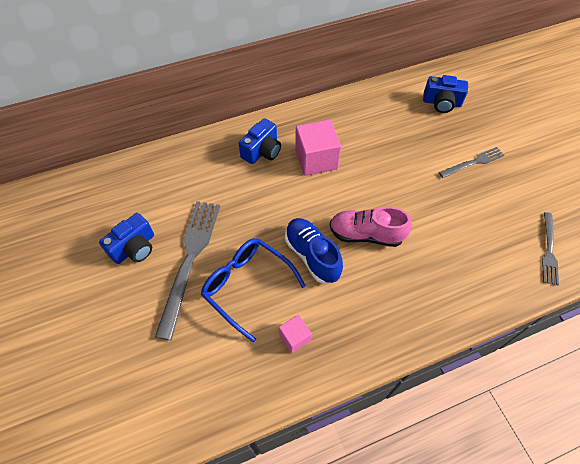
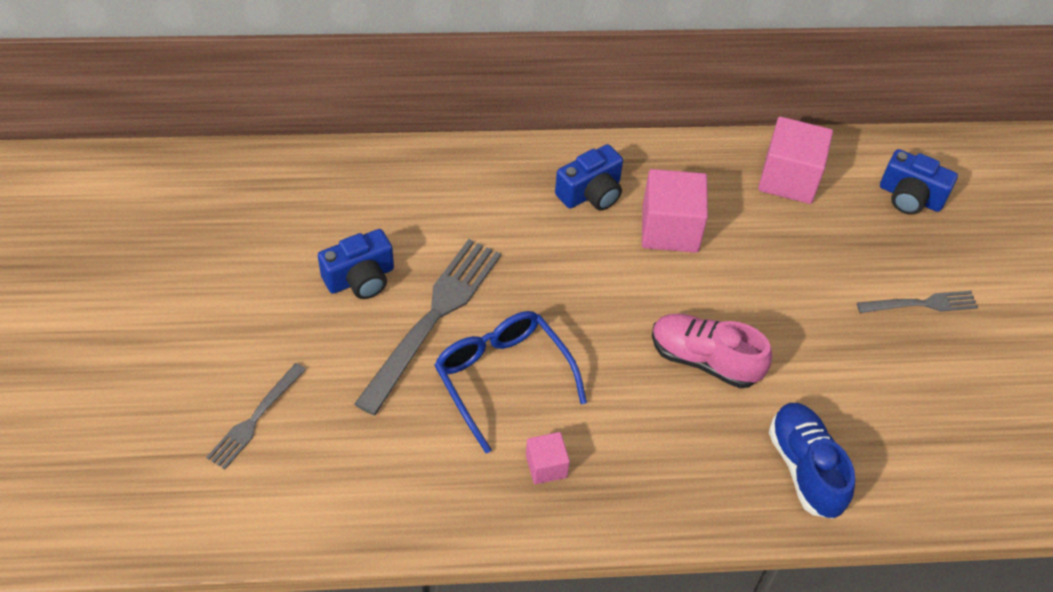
camera: 15 degrees right, 5 degrees down
blue shoe [285,218,343,284] -> blue shoe moved to [769,403,855,519]
grey fork [542,212,559,285] -> grey fork moved to [206,363,306,470]
none -> pink cube [758,117,833,204]

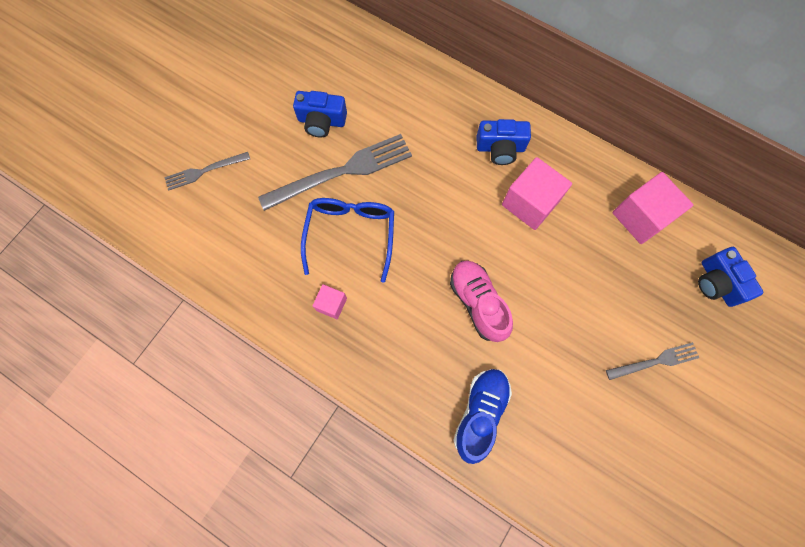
camera: 40 degrees right, 20 degrees up
grey fork [857,291,978,313] -> grey fork turned 45 degrees counterclockwise [606,342,699,380]

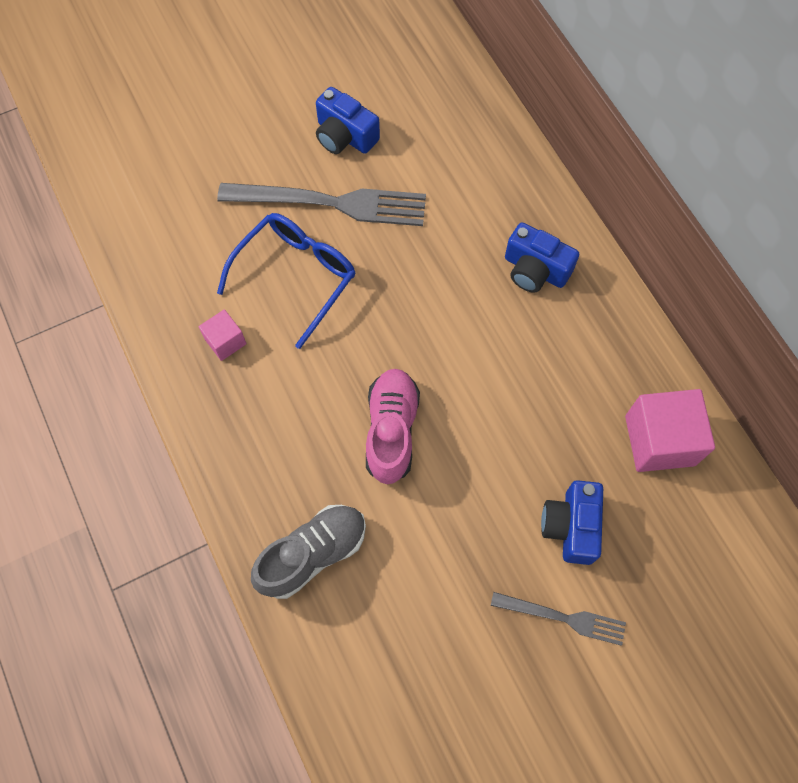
camera: 30 degrees right, 5 degrees down
grey fork [164,152,250,190] -> none
blue shoe [453,369,512,464] -> grey shoe [251,505,366,599]
pink cube [502,157,572,230] -> none
blue camera [698,247,764,307] -> blue camera moved to [541,480,603,565]

